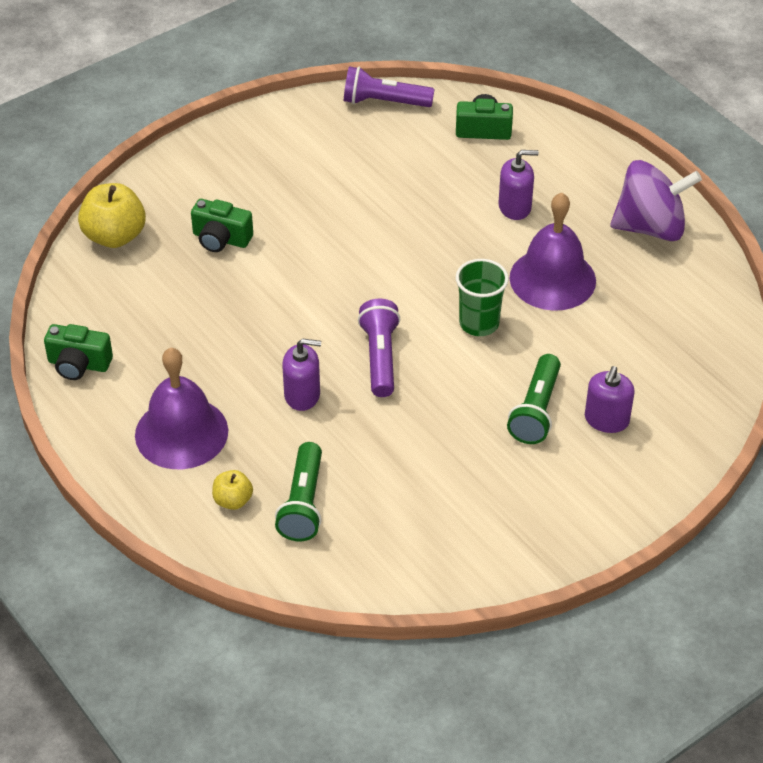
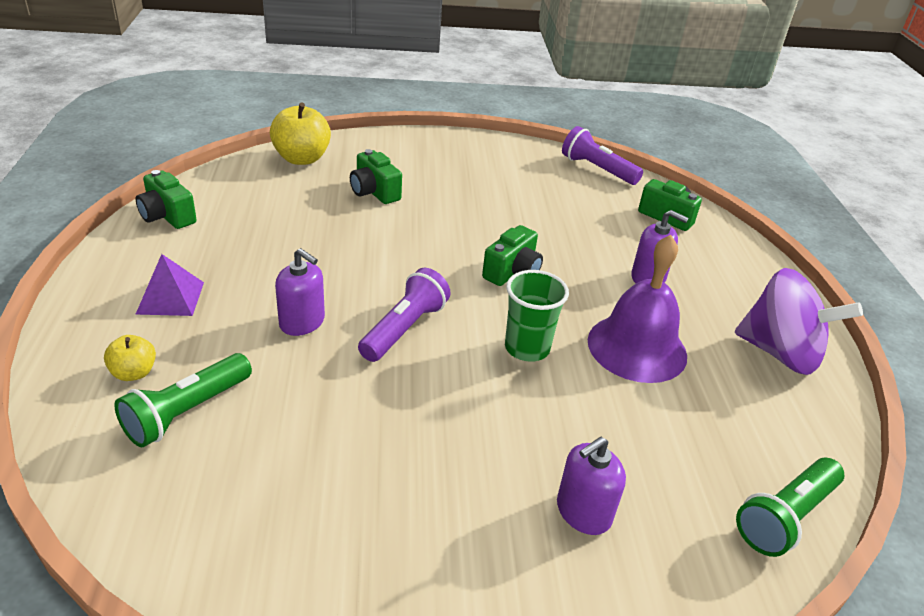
camera: 30 degrees right, 10 degrees down
purple bell [135,348,228,469] -> purple pyramid [135,254,204,316]
green flashlight [507,354,561,444] -> green flashlight moved to [736,458,844,557]
none -> green camera [482,225,543,286]

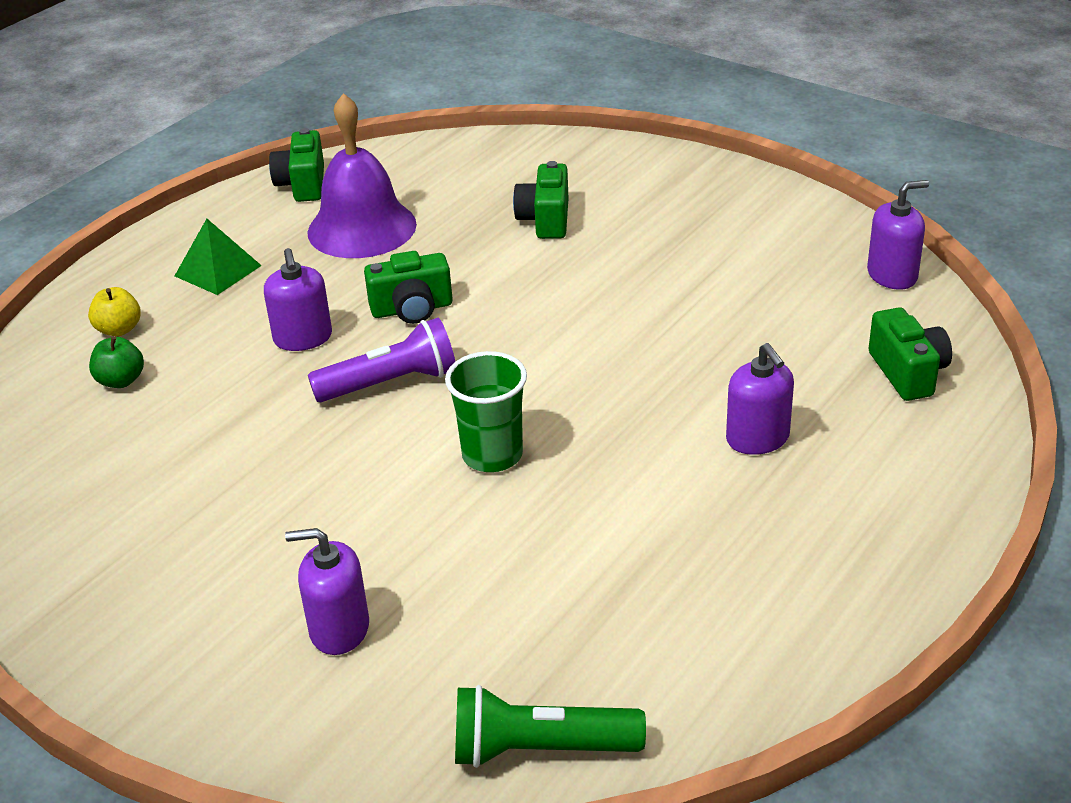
camera: 45 degrees right, 0 degrees up
green flashlight [114,353,252,448] -> green apple [89,336,144,388]
purple pyramid [135,254,204,316] -> green pyramid [175,219,262,295]
yellow apple [270,103,331,165] -> none
green camera [482,225,543,286] -> green camera moved to [364,251,453,324]
purple flashlight [562,126,643,185] -> purple soap dispenser [867,180,929,290]
purple bell [588,235,687,383] -> purple bell moved to [308,93,417,258]
purple spinning top [735,268,863,375] -> none

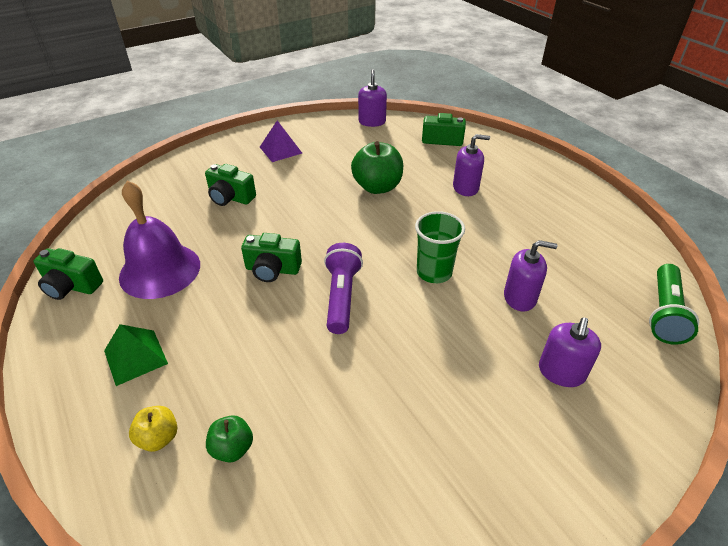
camera: 70 degrees left, 5 degrees up
purple soap dispenser [264,248,332,351] -> purple soap dispenser moved to [504,240,557,311]
green camera [364,251,453,324] -> green camera turned 90 degrees clockwise [241,233,302,282]
none -> purple pyramid [260,121,302,162]
none -> green apple [351,141,403,194]

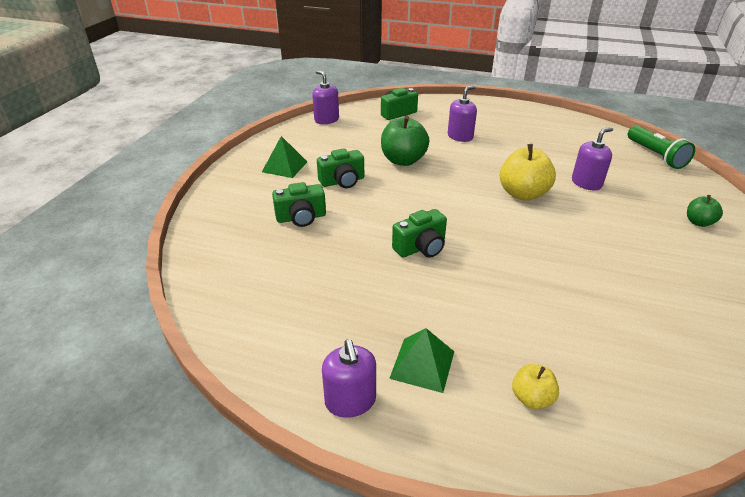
camera: 40 degrees left, 5 degrees down
green camera [33,248,103,300] -> green camera moved to [317,148,364,188]
purple bell [119,181,200,299] -> none
green apple [206,415,253,463] -> green apple moved to [687,195,723,227]
purple pyramid [260,121,302,162] -> green pyramid [262,136,307,178]
purple flashlight [324,243,363,334] -> none
green cup [415,211,465,283] -> yellow apple [500,144,556,201]
purple soap dispenser [539,318,601,387] -> purple soap dispenser moved to [322,339,376,418]

